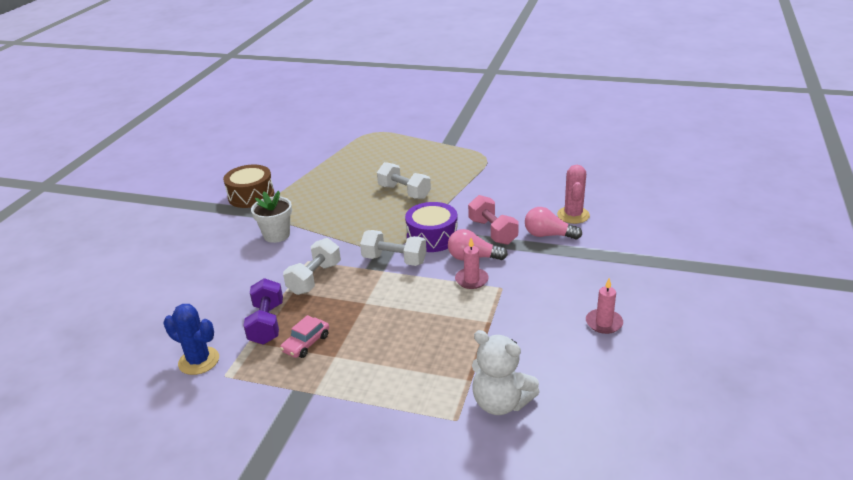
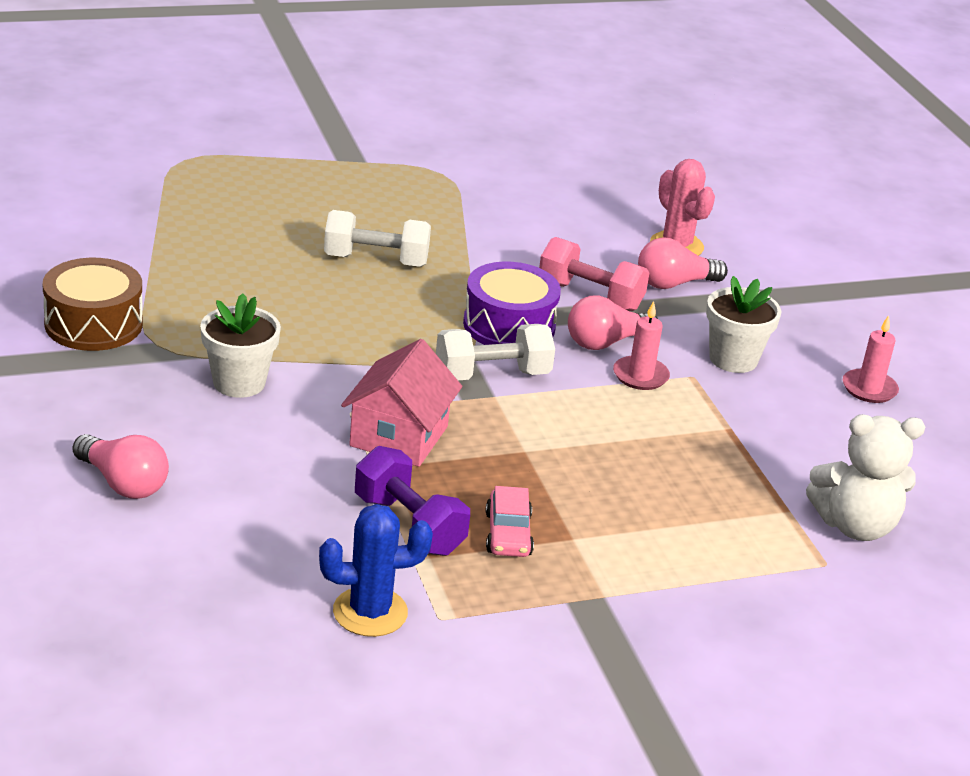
camera: 40 degrees left, 0 degrees up
white dumbbell [283,238,341,295] -> pink house [341,339,462,467]
none -> pink light bulb [73,434,169,499]
none -> white flower pot [706,276,781,373]

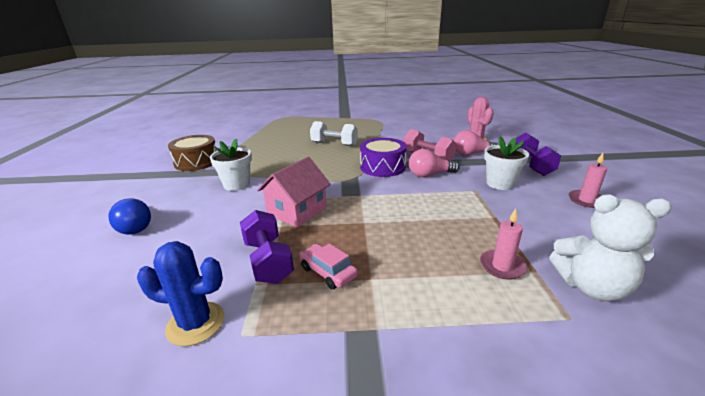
camera: 20 degrees right, 5 degrees down
pink light bulb [73,434,169,499] -> blue light bulb [108,198,151,235]
white dumbbell [436,324,555,380] -> none
pink car [486,486,534,557] -> pink car turned 120 degrees clockwise [299,244,358,289]
pink candle [613,301,670,390] -> pink candle moved to [480,208,527,280]
none -> purple dumbbell [515,133,561,176]

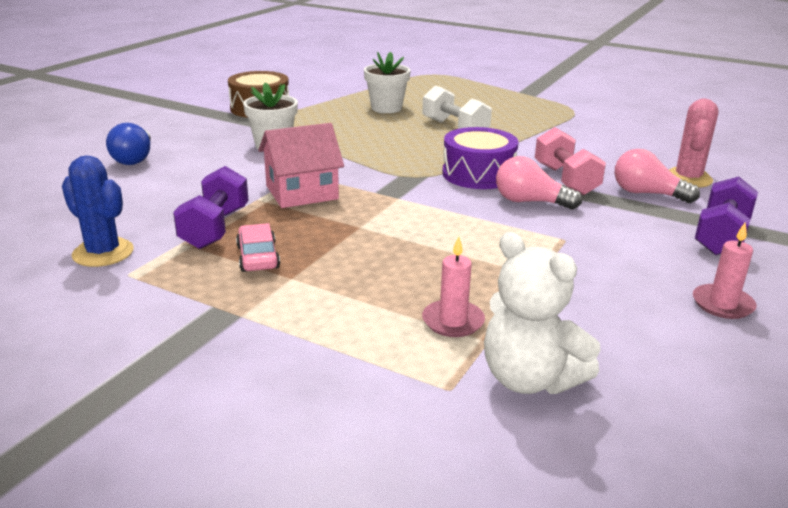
camera: 30 degrees right, 0 degrees up
white flower pot [484,136,529,190] -> white flower pot moved to [364,52,411,113]

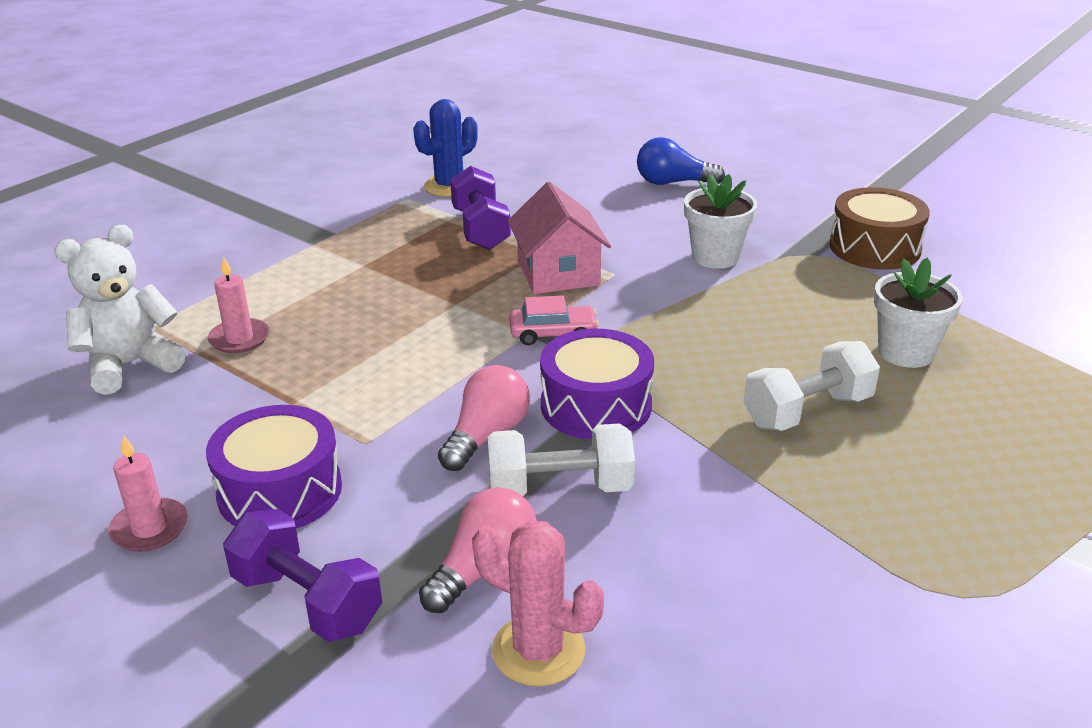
camera: 100 degrees right, 5 degrees up
purple dumbbell [173,166,249,249] -> purple dumbbell turned 60 degrees clockwise [450,166,511,250]
pink car [236,223,280,272] -> pink car moved to [509,296,599,345]
pink dumbbell [535,127,606,195] -> white dumbbell [487,423,635,496]
none -> purple drum [206,405,342,528]

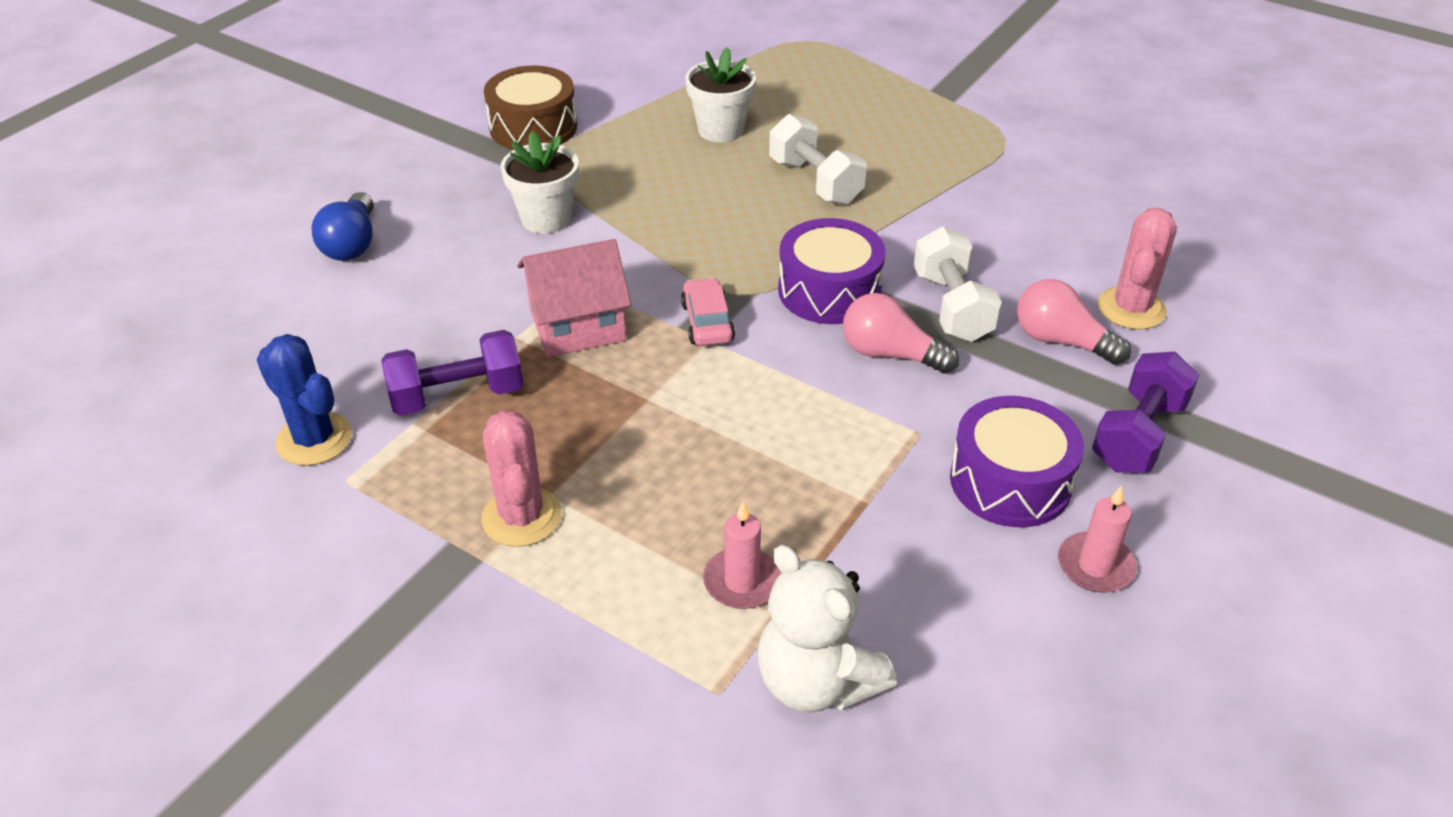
camera: 95 degrees left, 10 degrees up
none -> pink cactus [482,410,562,547]

